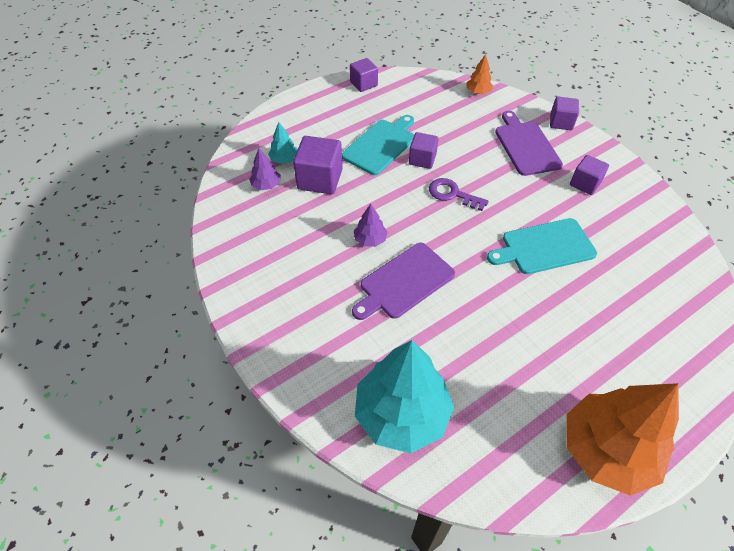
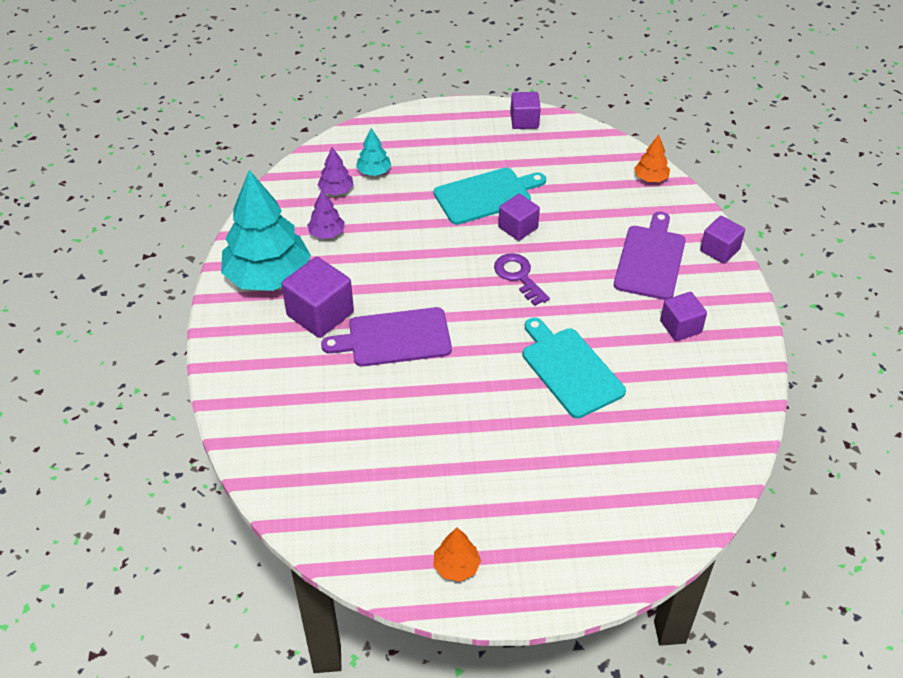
camera: 30 degrees right, 5 degrees down
purple cube [293,136,343,194] -> purple cube moved to [281,257,354,338]
purple tree [354,204,388,247] -> purple tree moved to [307,190,345,239]
turquoise tree [355,340,454,453] -> turquoise tree moved to [221,170,311,291]
turquoise cutting board [487,218,597,274] -> turquoise cutting board turned 45 degrees clockwise [522,318,626,418]
orange tree [567,383,679,496] -> orange tree [433,528,481,582], size x0.44

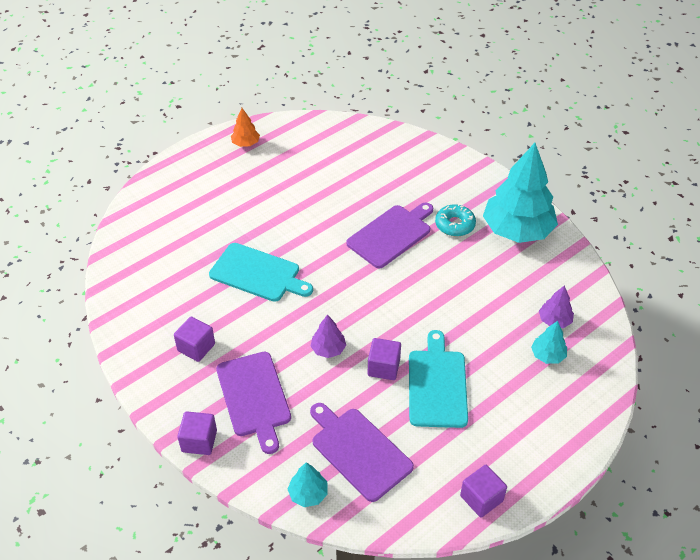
camera: 145 degrees right, 0 degrees up
purple cube [281,257,354,338] -> turquoise donut [435,203,476,236]
purple tree [307,190,345,239] -> purple tree moved to [311,314,346,358]
turquoise cutting board [434,168,546,225] -> turquoise cutting board turned 150 degrees clockwise [409,330,468,428]
purple key [494,253,550,306] -> none
orange tree [634,135,670,182] -> turquoise tree [288,462,328,507]
none -> purple cutting board [310,403,414,502]

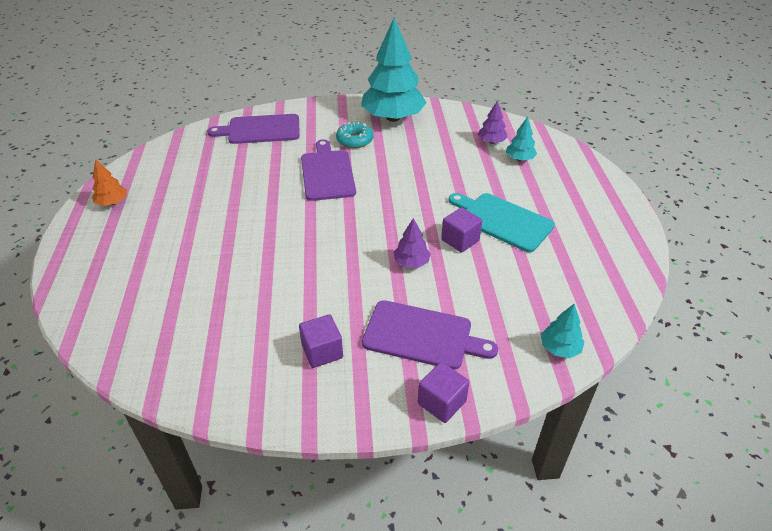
camera: 55 degrees left, 5 degrees down
turquoise cutting board [209,243,313,302] -> none
purple cutting board [310,403,414,502] -> purple cutting board moved to [207,114,300,144]
purple cube [460,465,507,518] -> none

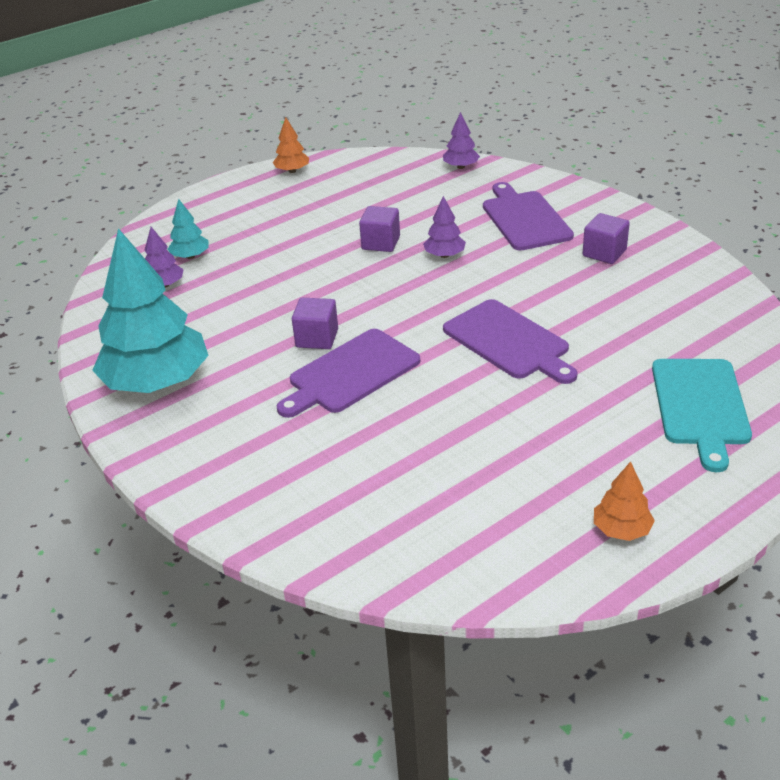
camera: 120 degrees left, 5 degrees down
purple cutting board [207,114,300,144] -> purple cutting board moved to [443,299,578,384]
turquoise donut [336,122,374,148] -> none
purple cube [418,362,469,423] -> purple cube moved to [292,298,338,349]
turquoise cutting board [449,193,555,252] -> turquoise cutting board moved to [652,359,752,472]
turquoise tree [541,304,584,358] -> purple tree [443,112,480,169]
none -> orange tree [273,117,309,173]

